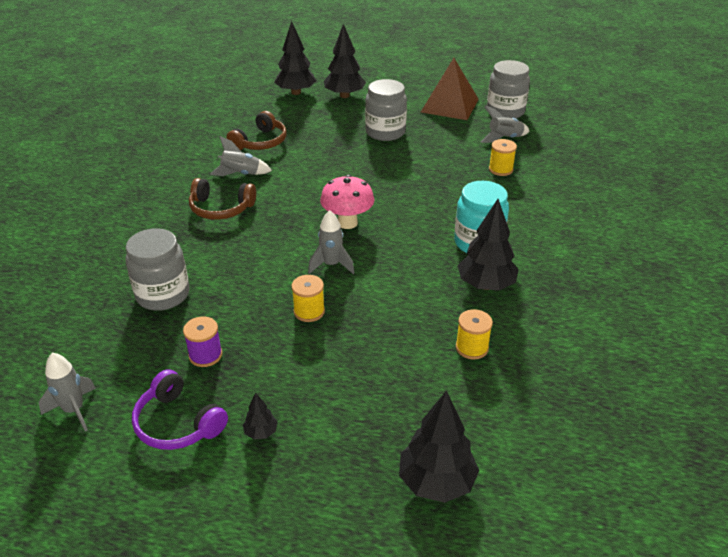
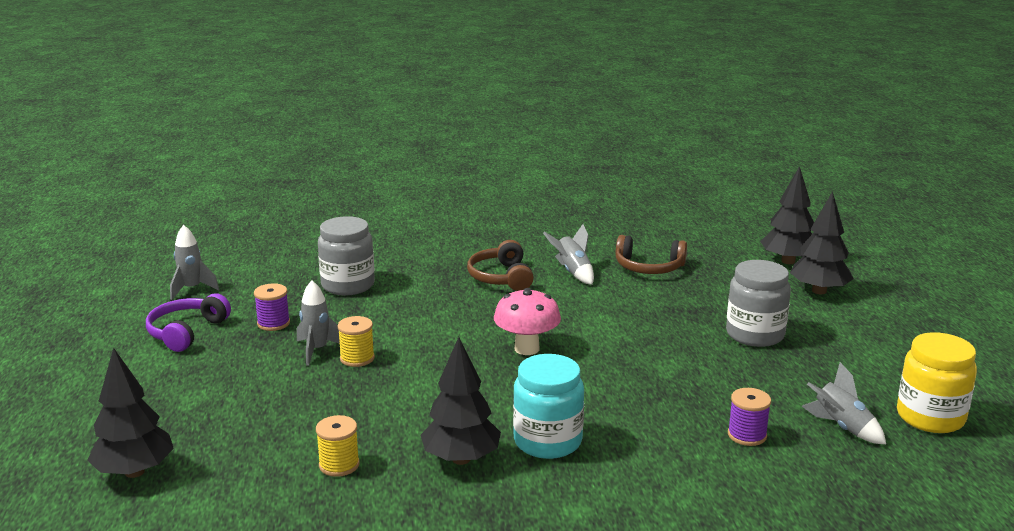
camera: 70 degrees right, 15 degrees down
black tree [243,392,278,440] -> none
grey rocket [308,210,354,274] -> grey rocket moved to [297,280,340,366]
brown pyramid [421,58,479,120] -> none
grey jar [487,60,530,118] -> yellow jar [897,332,977,433]
yellow spool [489,139,517,176] -> purple spool [728,388,771,446]

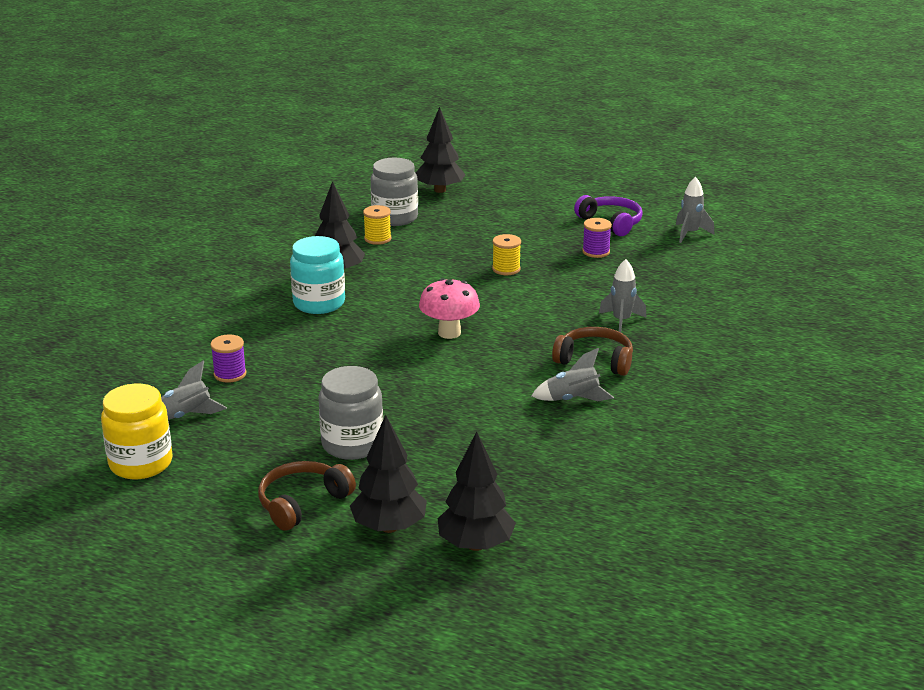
camera: 120 degrees right, 5 degrees up
grey rocket [297,280,340,366] -> grey rocket moved to [599,259,647,332]
grey jar [318,216,375,296] -> grey jar moved to [371,158,418,226]
brown headphones [616,235,687,274] -> brown headphones moved to [258,461,356,531]

